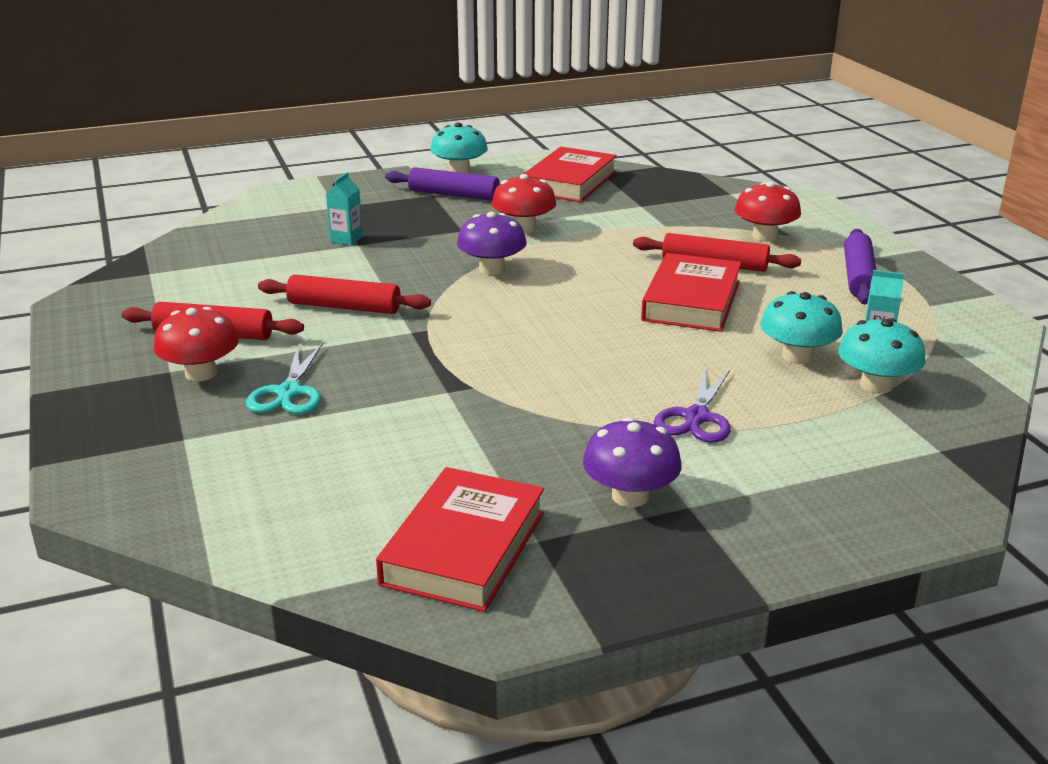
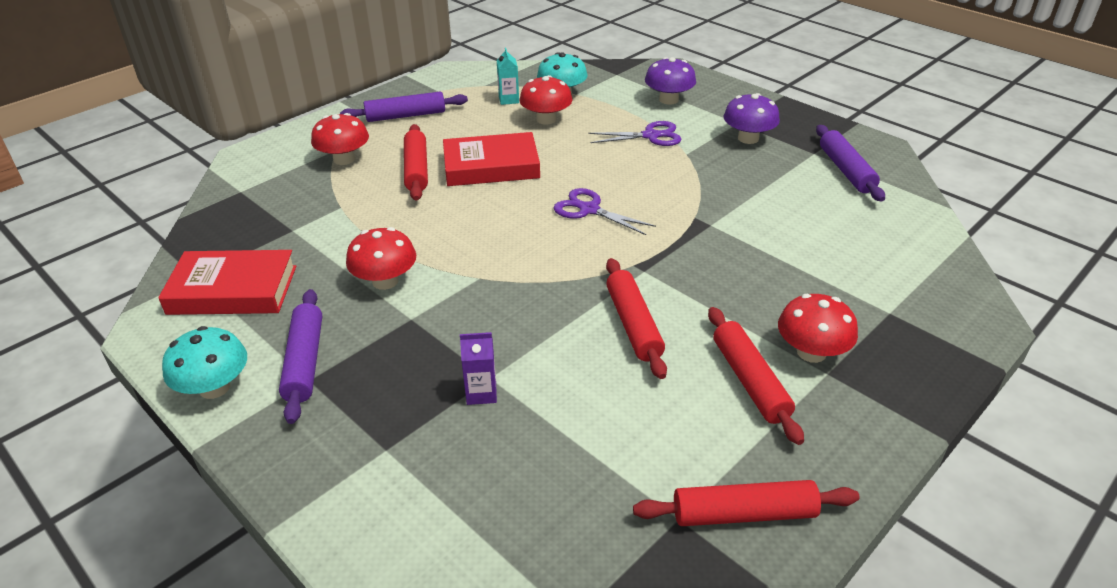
camera: 115 degrees left, 10 degrees up
turquoise scissors [246,344,322,414] -> none
turquoise carton [326,172,363,245] -> purple carton [460,332,497,405]
red book [376,467,544,612] -> purple rolling pin [816,125,885,202]
purple mushroom [457,212,527,275] -> purple mushroom moved to [645,57,696,105]
turquoise mushroom [760,291,843,364] -> red mushroom [520,75,572,125]
none -> purple scissors [554,188,656,235]
none -> red rolling pin [633,480,859,526]

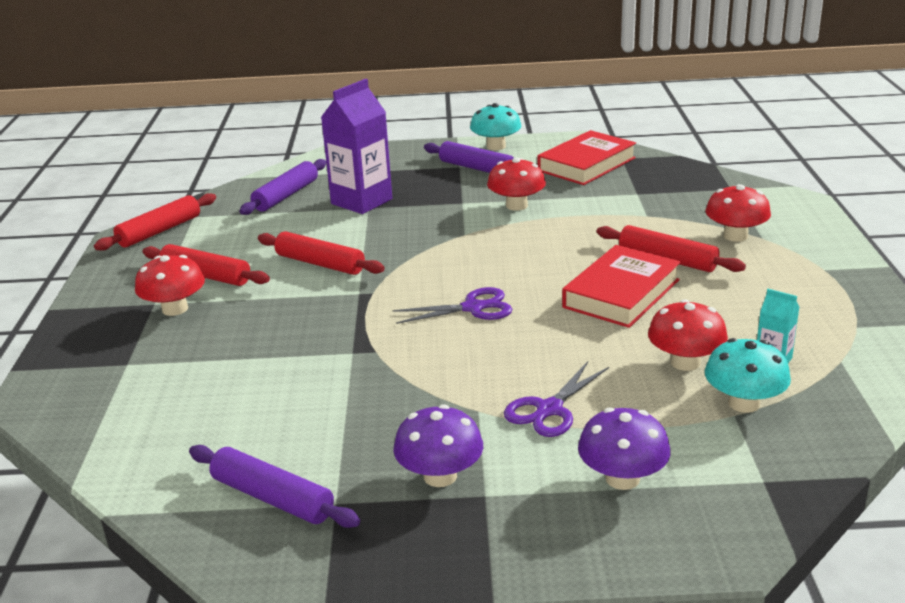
camera: 135 degrees right, 10 degrees down
purple rolling pin [340,92,468,122] -> purple rolling pin moved to [239,159,326,215]
purple carton [460,332,497,405] -> purple carton [321,79,392,214], size x2.10

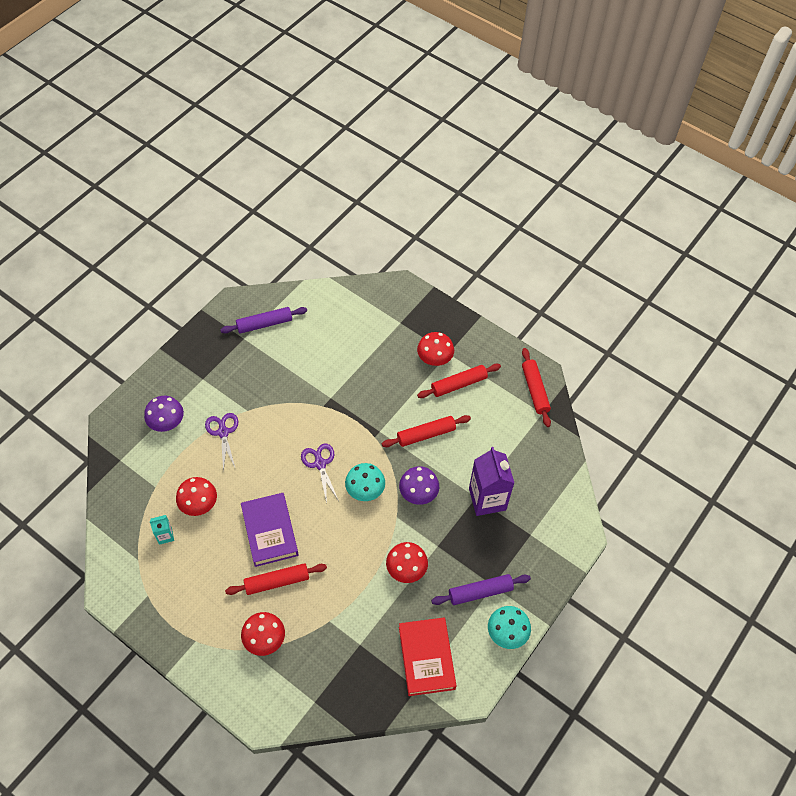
camera: 125 degrees right, 30 degrees up
purple rolling pin [239,159,326,215] -> none
purple scissors [393,287,512,324] -> purple scissors turned 135 degrees clockwise [301,443,339,503]
purple mushroom [394,404,483,487] -> purple mushroom moved to [399,466,439,505]
red book [562,245,681,328] -> purple book [241,493,299,567]
turquoise mushroom [705,338,791,413] -> turquoise mushroom moved to [345,463,385,501]

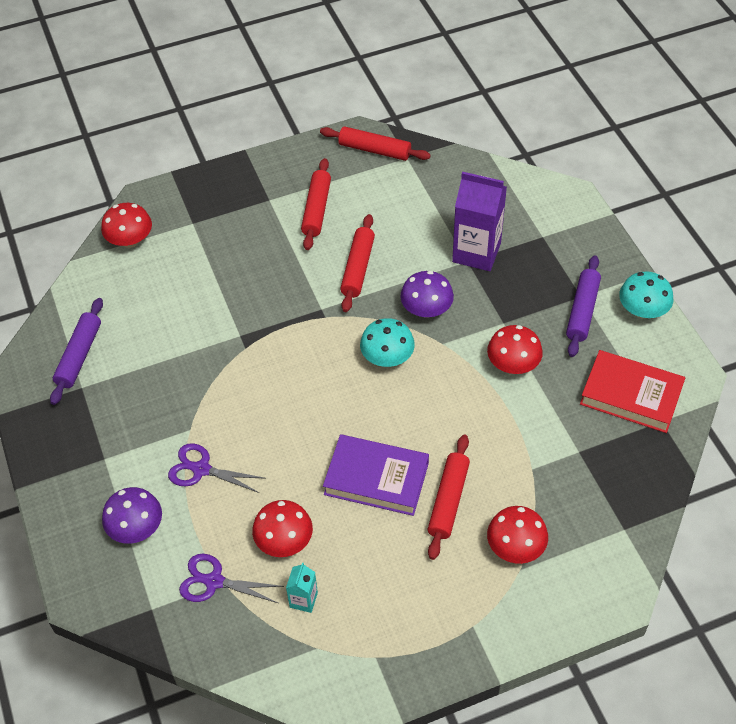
camera: 55 degrees left, 5 degrees down
purple scissors [301,443,339,503] -> purple scissors moved to [179,554,284,603]
red mushroom [417,332,454,366] -> red mushroom moved to [101,203,152,248]

